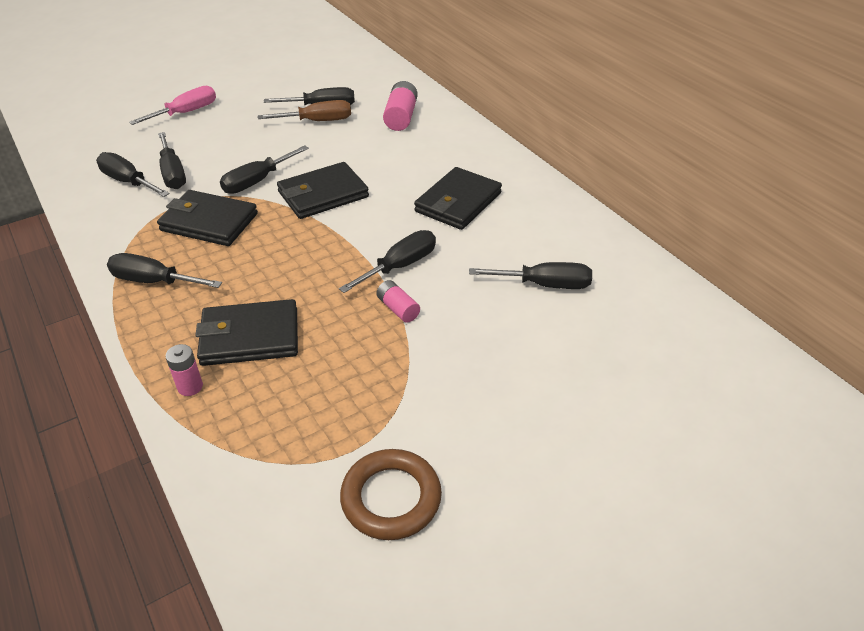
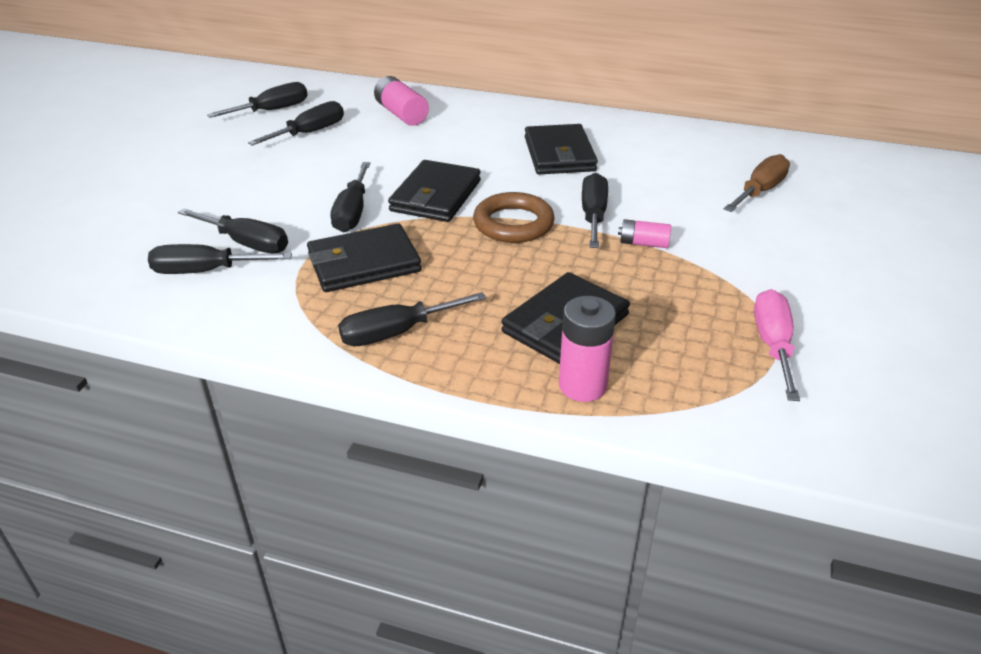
camera: 40 degrees left, 5 degrees down
pink screwdriver [129,86,216,125] -> pink screwdriver moved to [754,289,800,401]
pink battery [165,344,203,396] -> pink battery [559,296,616,402], size x1.63
brown screwdriver [258,100,351,121] -> brown screwdriver moved to [724,154,790,212]
brown ring [340,449,442,540] -> brown ring moved to [473,192,555,243]
black screwdriver [469,262,592,289] -> black screwdriver moved to [207,82,308,118]

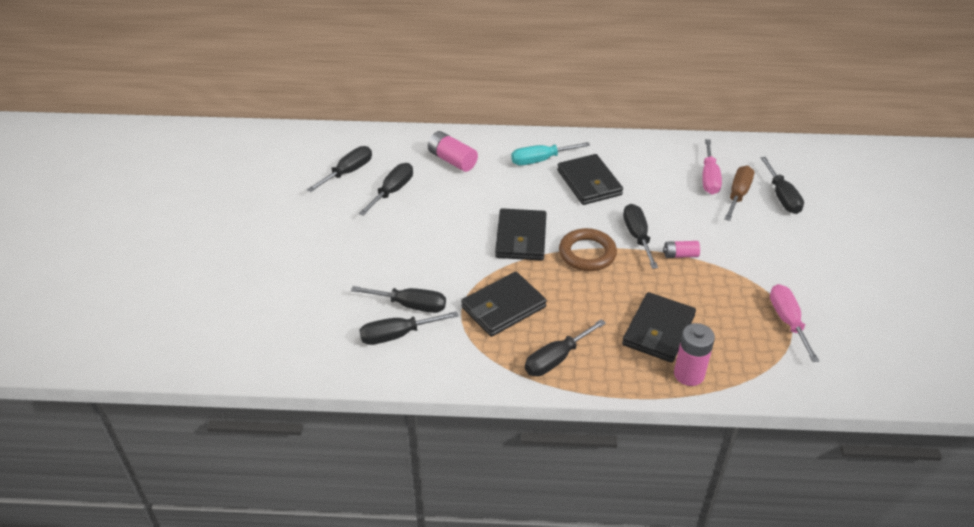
camera: 15 degrees left, 5 degrees up
black screwdriver [331,162,370,232] -> black screwdriver moved to [760,157,804,214]
none -> turquoise screwdriver [511,142,590,165]
none -> pink screwdriver [703,139,722,194]

